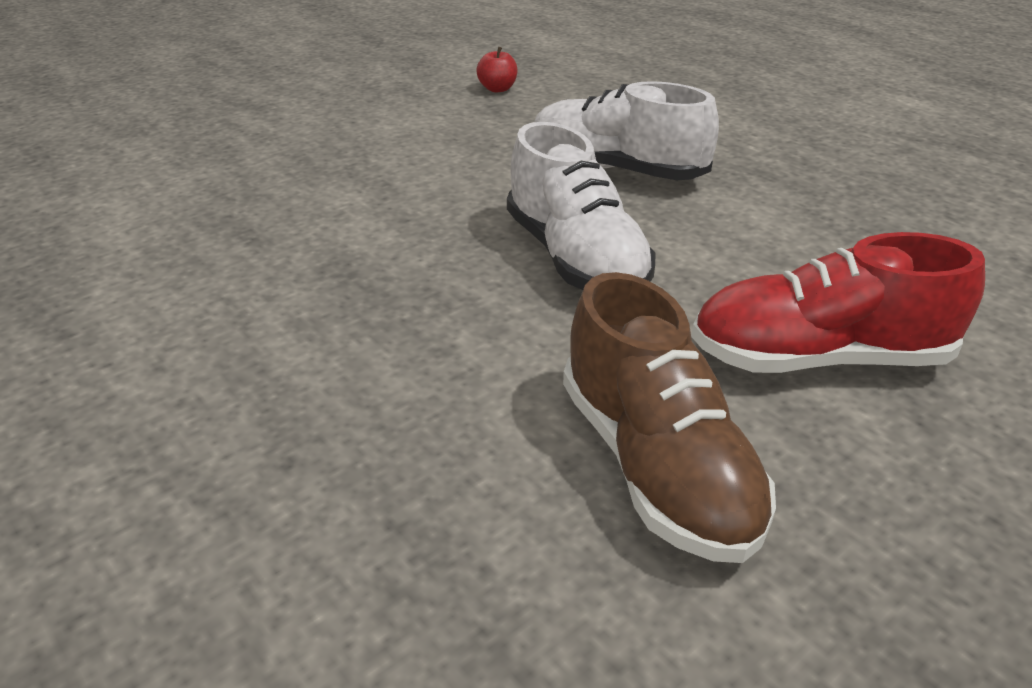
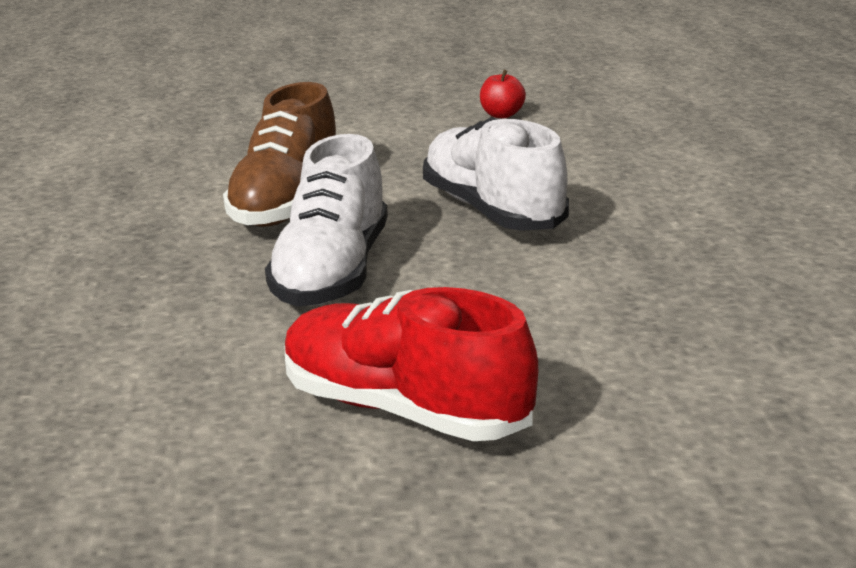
camera: 35 degrees right, 10 degrees down
brown shoe [563,272,776,563] -> brown shoe moved to [223,82,336,227]

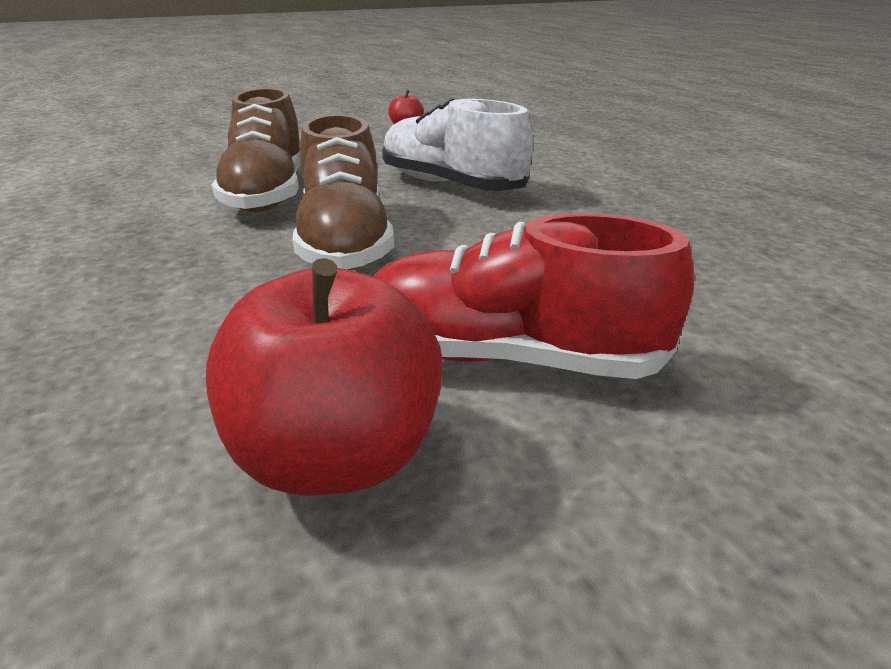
camera: 20 degrees left, 5 degrees up
white shoe [265,134,388,307] -> brown shoe [292,114,394,270]
none -> red apple [206,258,443,496]

